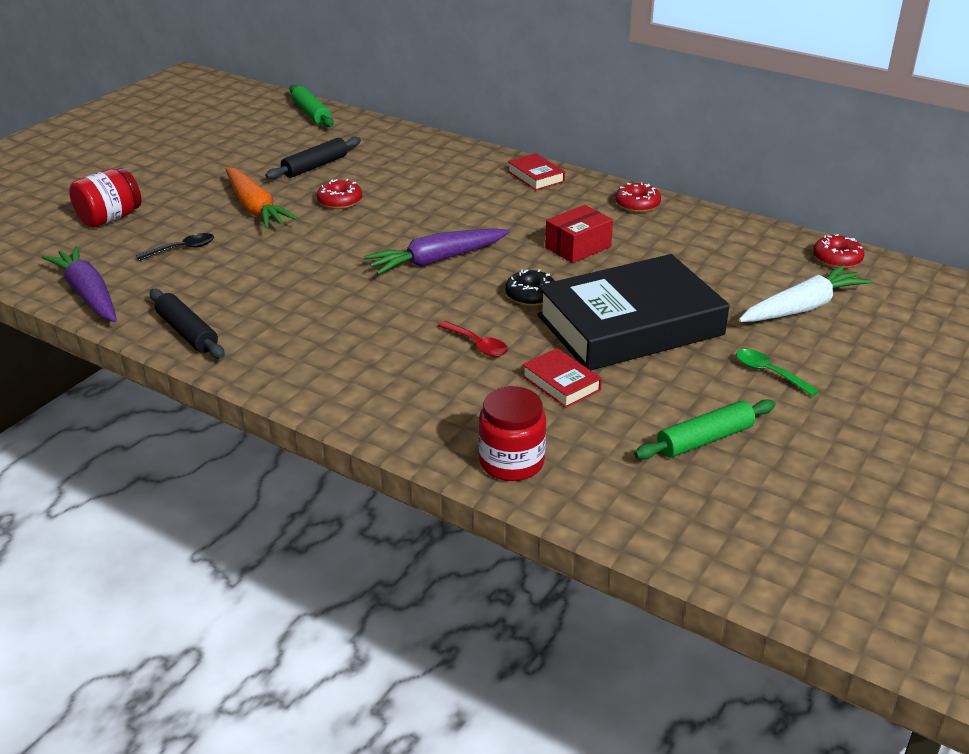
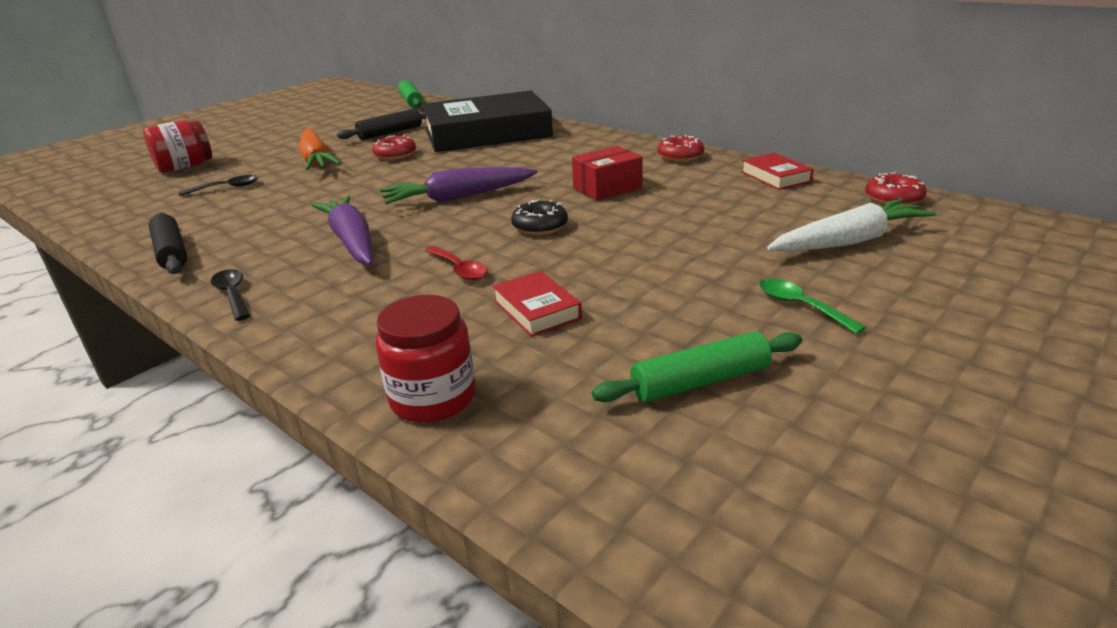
camera: 10 degrees right, 5 degrees down
purple carrot [42,246,117,322] -> purple carrot moved to [311,196,373,265]
red book [508,153,565,190] -> red book moved to [741,153,814,190]
black book [537,254,730,370] -> black book moved to [421,91,553,152]
none -> black spoon [211,269,250,321]

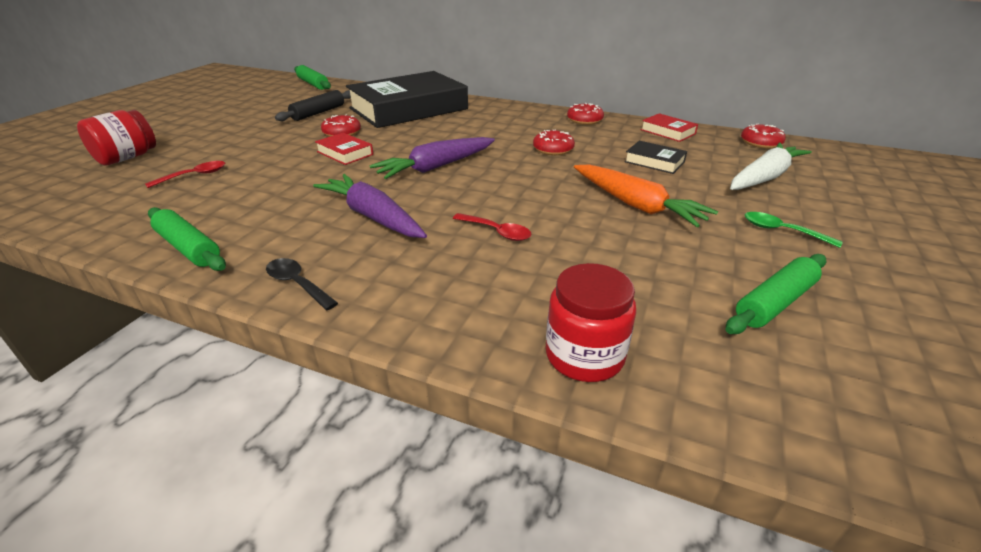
camera: 20 degrees left, 5 degrees up
black rolling pin [149,212,187,274] -> green rolling pin [148,207,226,271]
black spoon [179,175,259,196] -> red spoon [145,161,225,188]
orange carrot [299,128,341,170] -> orange carrot moved to [574,164,718,227]
red book [492,271,582,337] -> red book moved to [315,133,373,165]
black donut [511,199,568,235] -> none
red box [572,146,643,201] -> red donut [533,130,575,155]
none -> black book [624,141,687,174]

